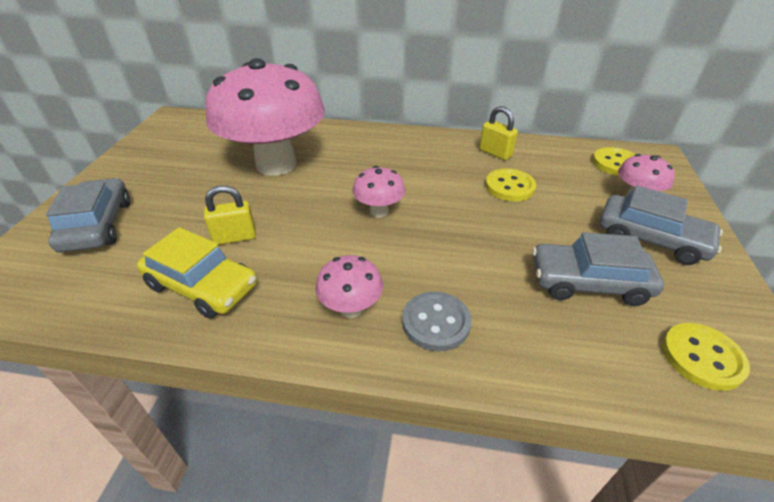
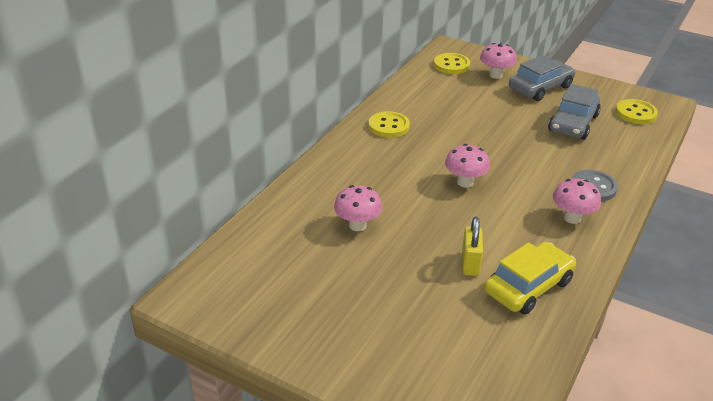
camera: 70 degrees left, 5 degrees down
grey car [46,178,130,253] -> none
pink mushroom [206,58,325,176] -> pink mushroom [334,185,382,231], size x0.42
yellow padlock [479,106,518,160] -> none
yellow button [485,168,536,201] -> yellow button moved to [369,111,410,138]

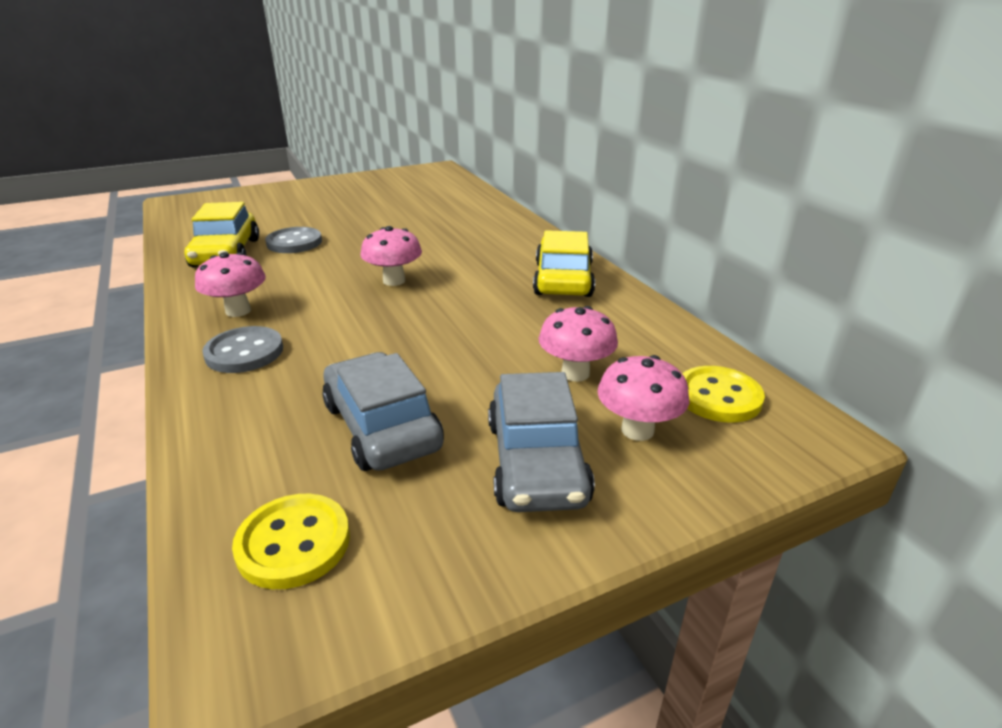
camera: 125 degrees right, 5 degrees down
pink mushroom [334,185,382,231] -> pink mushroom moved to [539,306,618,382]
yellow button [369,111,410,138] -> yellow car [533,230,595,297]
yellow padlock [462,217,483,276] -> grey button [265,227,322,253]

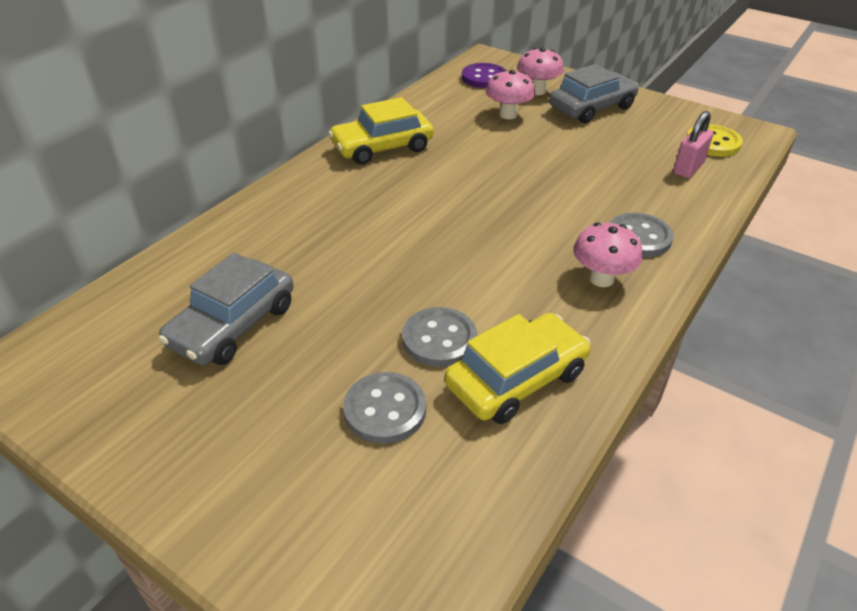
camera: 120 degrees left, 10 degrees up
grey car [322,352,444,471] -> grey car moved to [159,252,293,365]
pink mushroom [360,226,422,286] -> none
yellow button [682,366,765,423] -> purple button [462,63,506,88]
none -> grey button [343,372,426,444]
none -> pink padlock [673,111,713,178]

